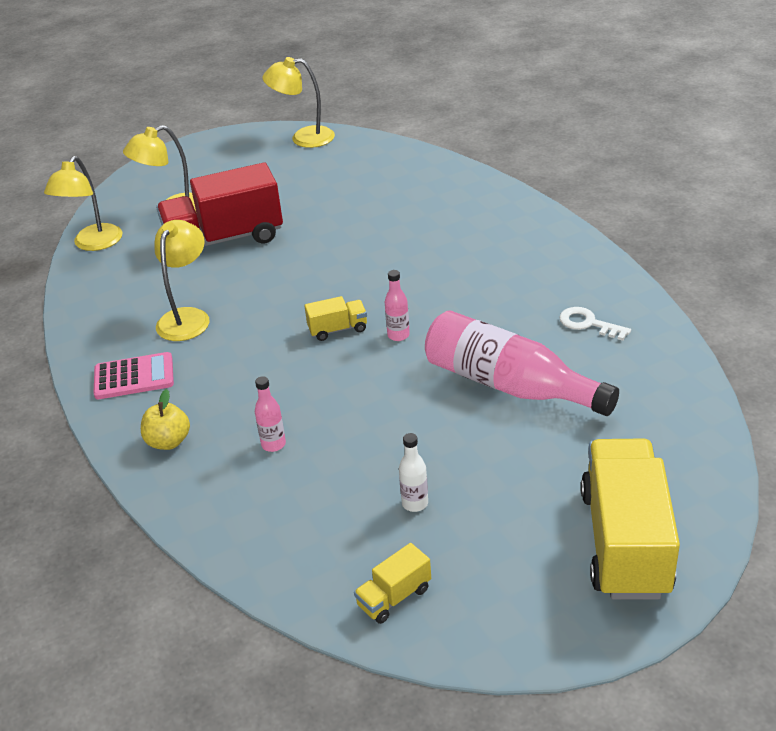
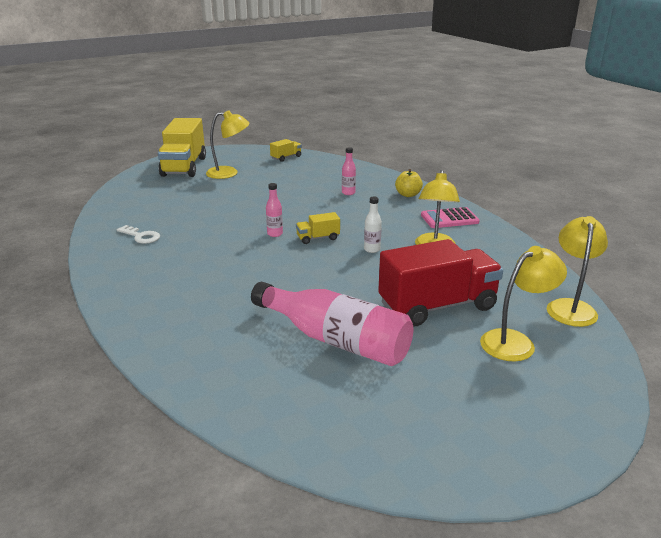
camera: 175 degrees right, 10 degrees down
yellow lamp [262,57,335,148] -> yellow lamp moved to [206,110,250,179]
white bottle [399,433,428,512] -> white bottle moved to [364,196,382,253]
pink bottle [425,310,619,416] -> pink bottle moved to [251,282,414,366]

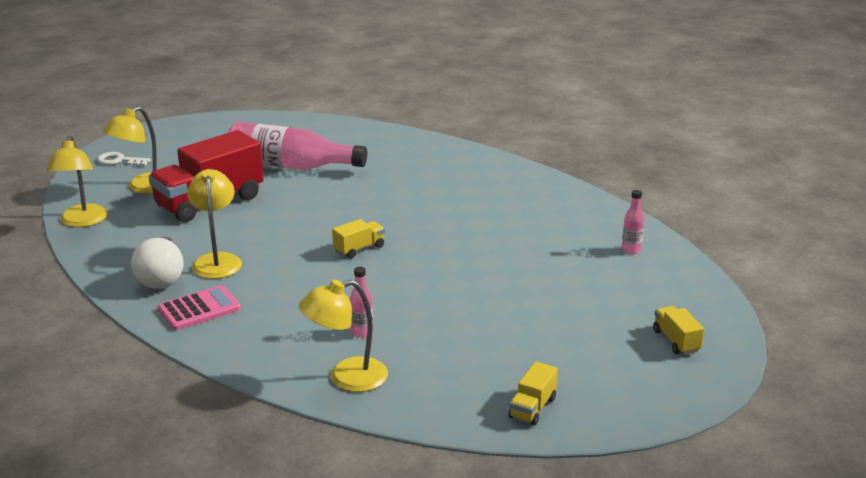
camera: 160 degrees right, 0 degrees up
white key [117,225,160,244] -> white key moved to [97,152,151,166]
yellow truck [158,118,206,177] -> yellow truck [653,306,704,355], size x0.44
yellow lamp [206,110,250,179] -> yellow lamp moved to [299,280,388,392]
pink bottle [266,183,283,237] -> pink bottle moved to [622,190,644,254]
white bottle [364,196,382,253] -> none
yellow apple [395,169,423,197] -> none
none -> white light bulb [131,237,184,289]

